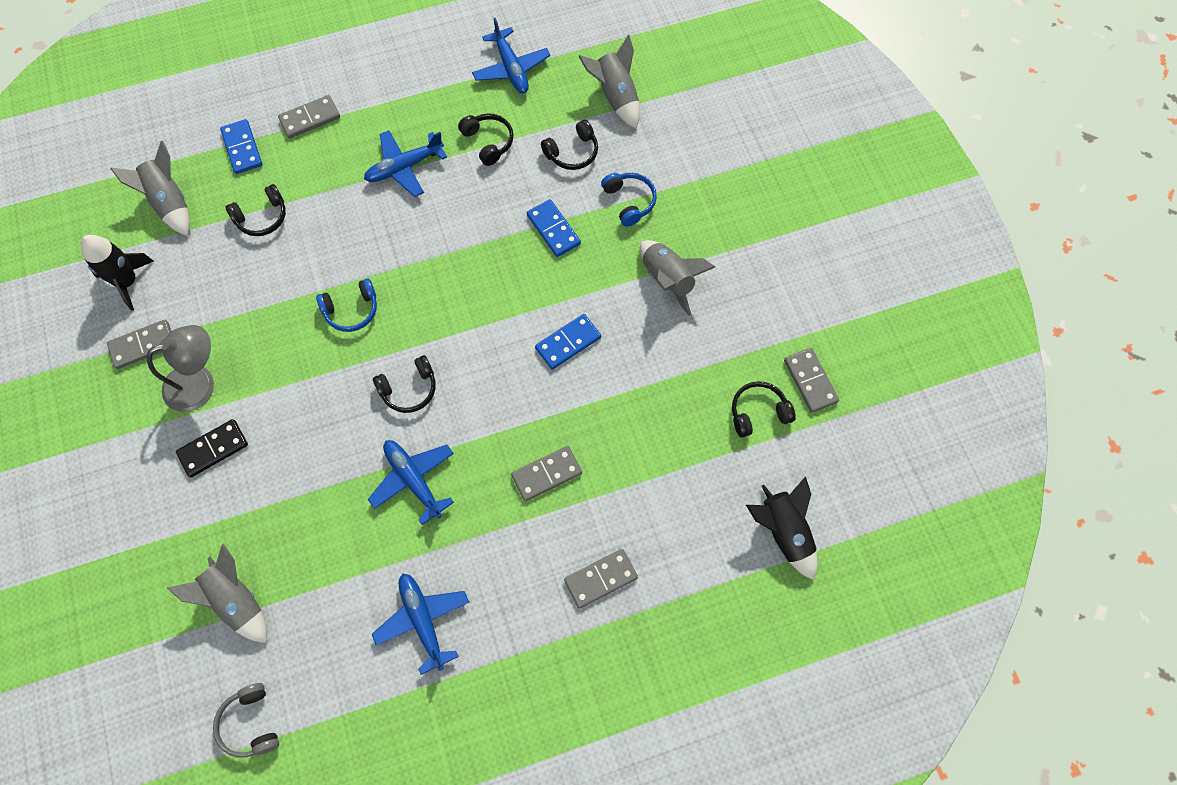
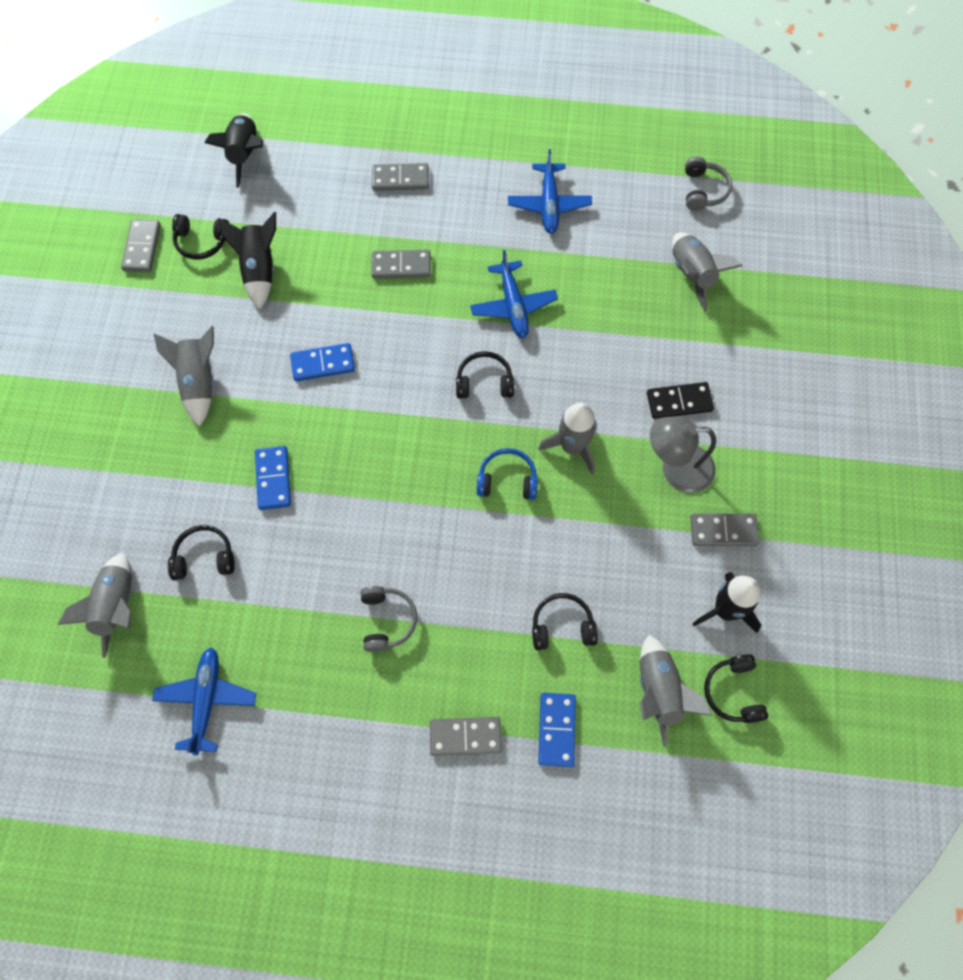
camera: 155 degrees left, 0 degrees up
blue plane [364,130,447,197] -> grey headphones [361,586,417,652]
black headphones [458,113,514,166] -> black headphones moved to [704,654,768,723]
blue headphones [601,173,657,227] -> none
none -> black rocket [219,212,276,309]
none -> grey rocket [538,403,597,475]

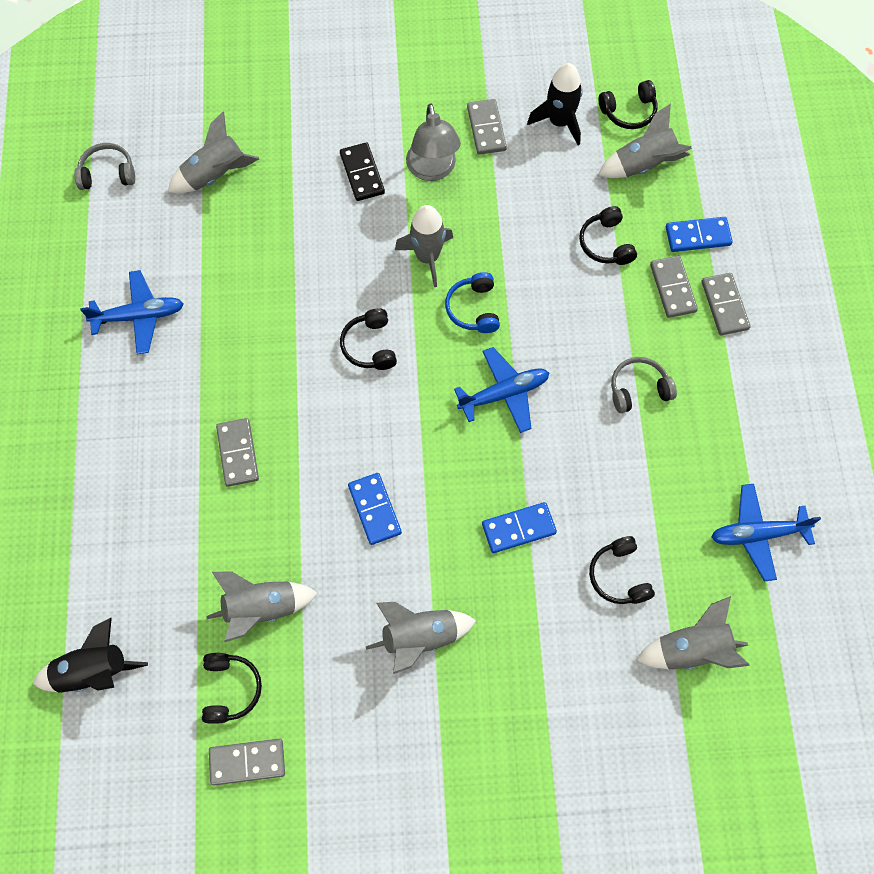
camera: 100 degrees left, 0 degrees up
black rocket [219,212,276,309] -> grey rocket [206,571,318,642]
grey domino [372,163,429,191] -> grey domino moved to [650,256,698,318]
blue plane [470,250,558,338] -> blue plane moved to [454,347,549,433]

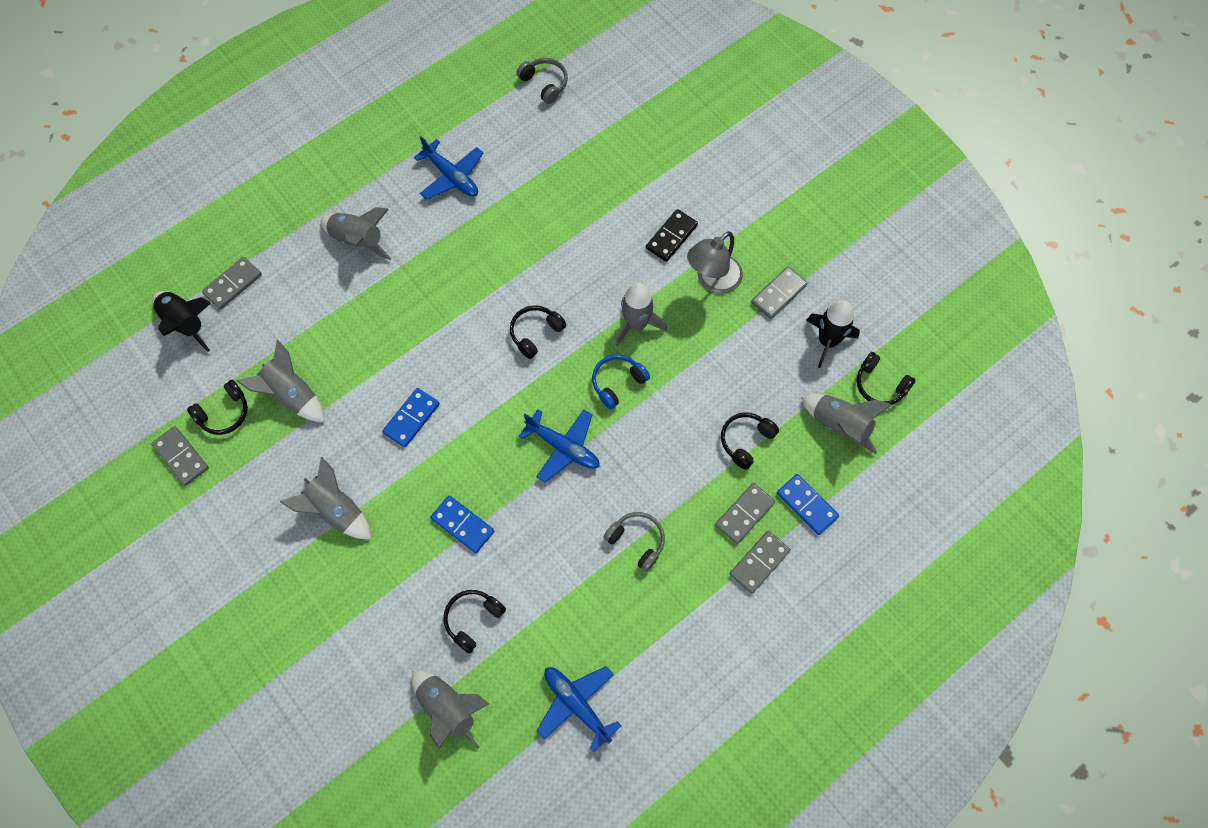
camera: 55 degrees right, 0 degrees up
grey rocket [168,111,259,193] -> grey rocket moved to [321,207,392,260]
grey domino [216,418,259,487] -> grey domino moved to [202,257,262,310]

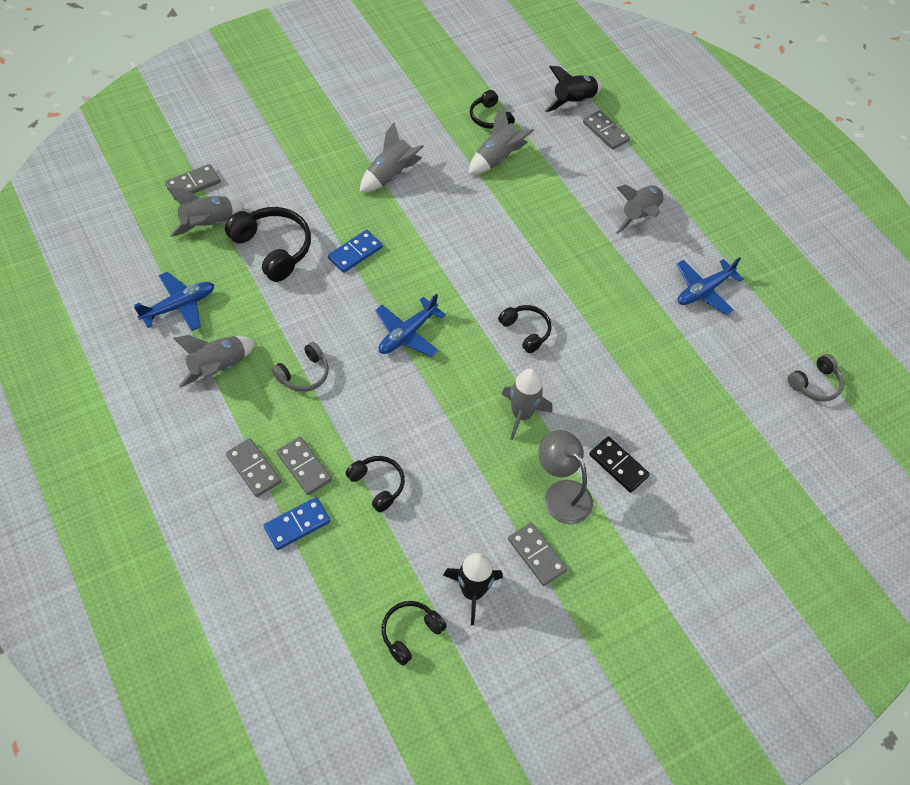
camera: 95 degrees right, 10 degrees down
grey domino [151,426,209,486] -> grey domino moved to [165,164,221,200]
blue domino [382,388,440,448] -> none
black headphones [443,590,506,654] -> black headphones [225,207,311,282], size x1.66
blue headphones [592,355,650,409] -> none
grey rocket [801,394,892,454] -> grey rocket moved to [173,335,256,388]

